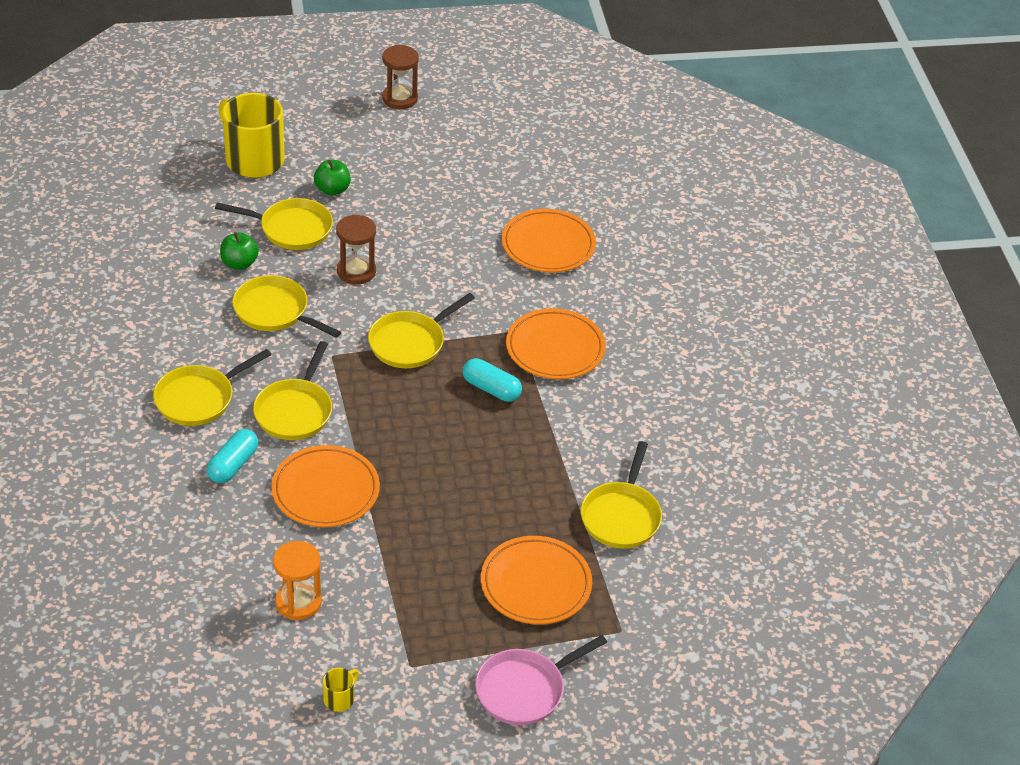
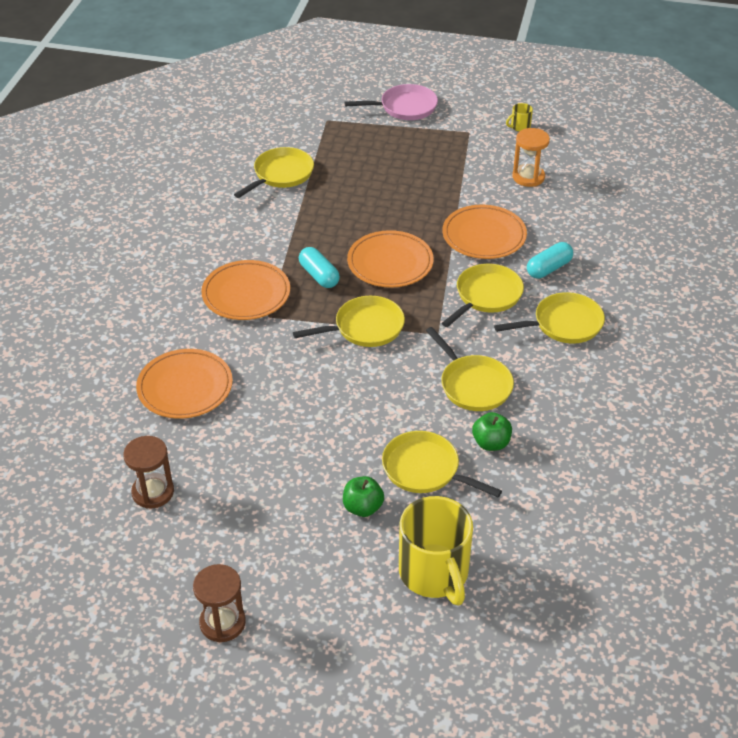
camera: 155 degrees left, 0 degrees up
brown hourglass [336,215,376,284] -> brown hourglass moved to [123,436,174,508]
orange plate [481,536,592,625] -> orange plate moved to [347,230,434,288]

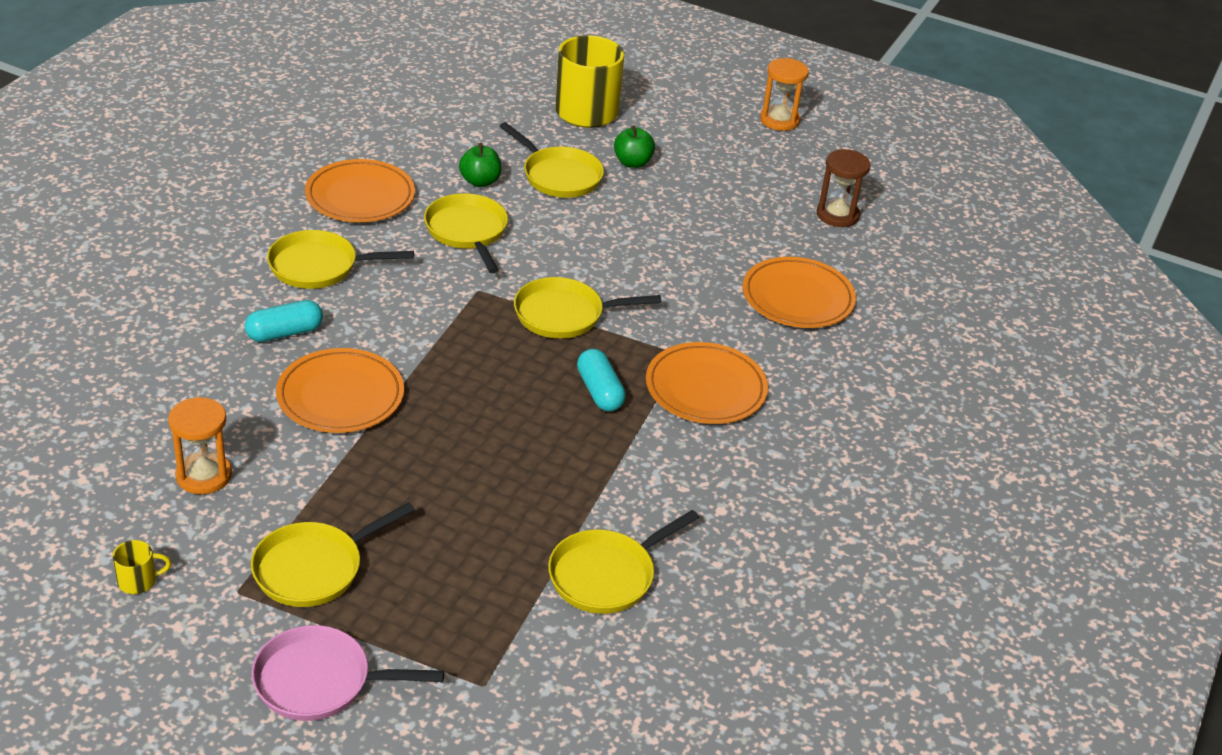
camera: 170 degrees left, 5 degrees down
brown hourglass [193,564,246,642] -> orange hourglass [760,58,809,131]
orange plate [347,230,434,288] -> orange plate moved to [305,159,415,222]
yellow pan [442,264,524,327] -> yellow pan moved to [251,502,415,607]

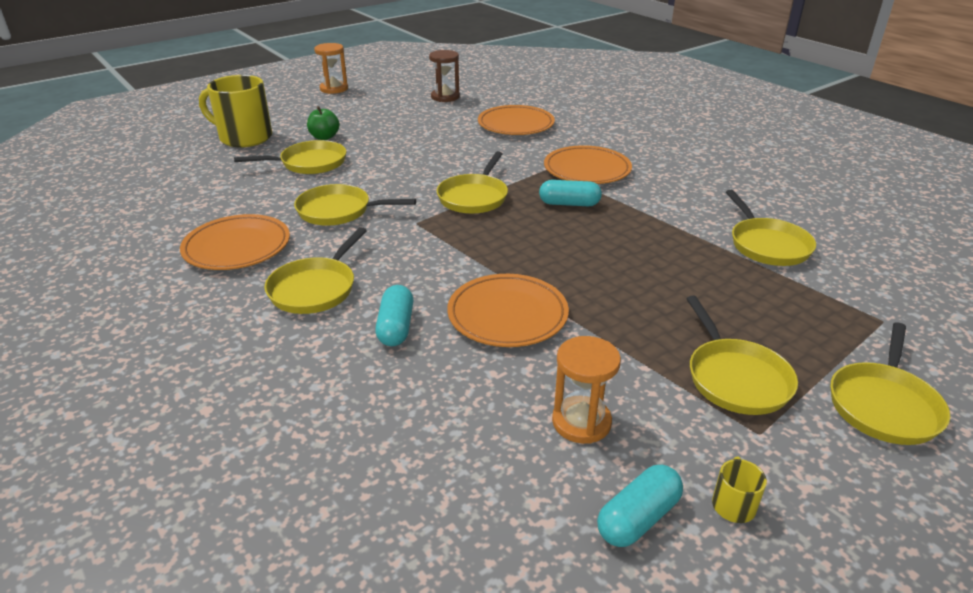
camera: 60 degrees left, 5 degrees down
pink pan [251,625,444,721] -> yellow pan [830,323,950,445]
green apple [459,143,501,187] -> none
none -> turquoise capsule [597,465,683,547]

